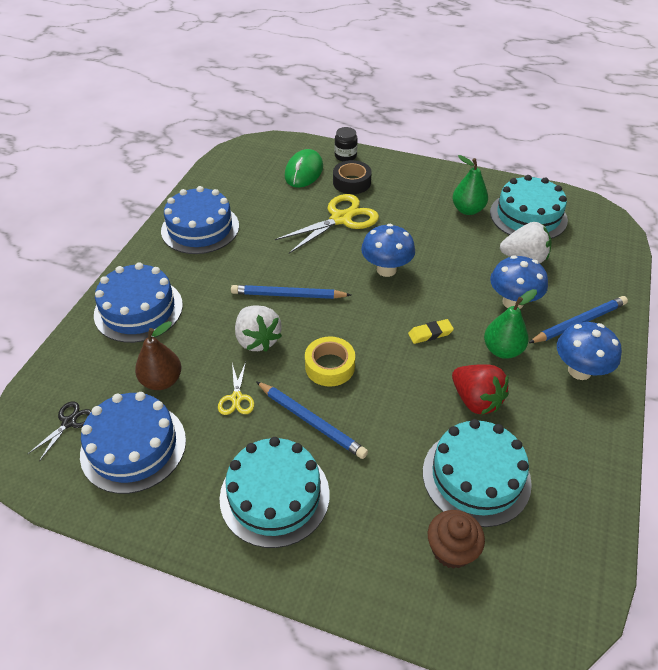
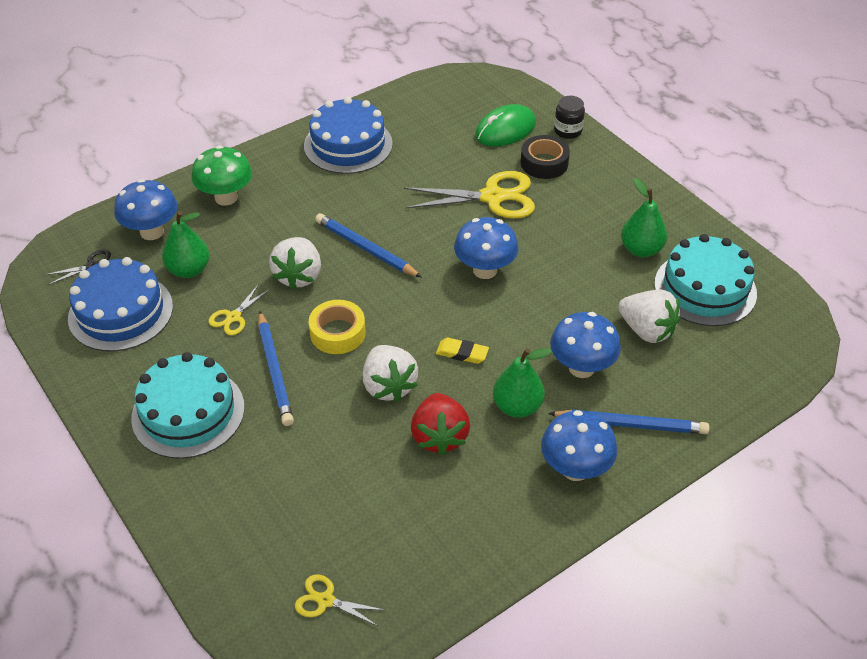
camera: 35 degrees right, 0 degrees up
blue cake [94,262,183,343] -> green mushroom [191,146,252,205]
brown pear [135,321,181,390] -> green pear [162,211,210,278]
turquoise cake [423,419,532,527] -> none
brown cupcake [428,510,485,569] -> none
none -> blue mushroom [114,179,178,240]
none -> yellow scissors [295,575,384,626]
none -> white strawberry [363,345,418,402]

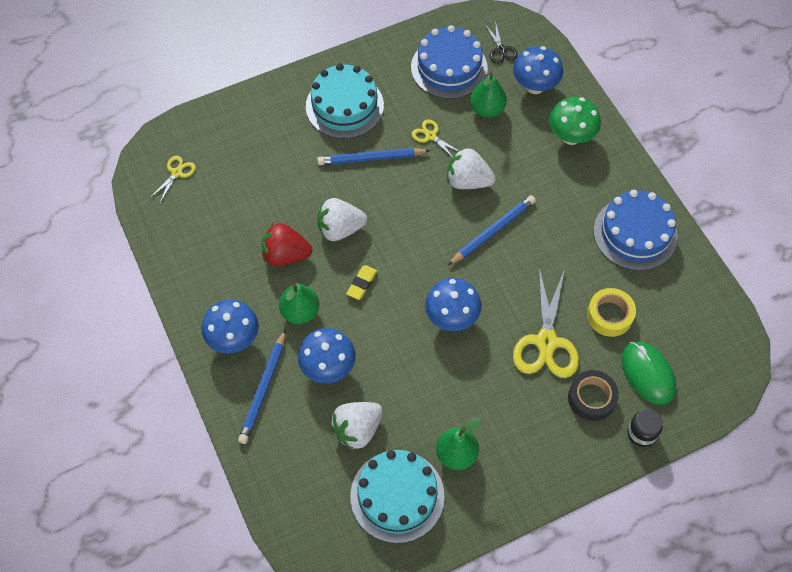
camera: 100 degrees right, 15 degrees up
yellow tape [309,300,366,354] -> yellow tape moved to [587,288,636,337]

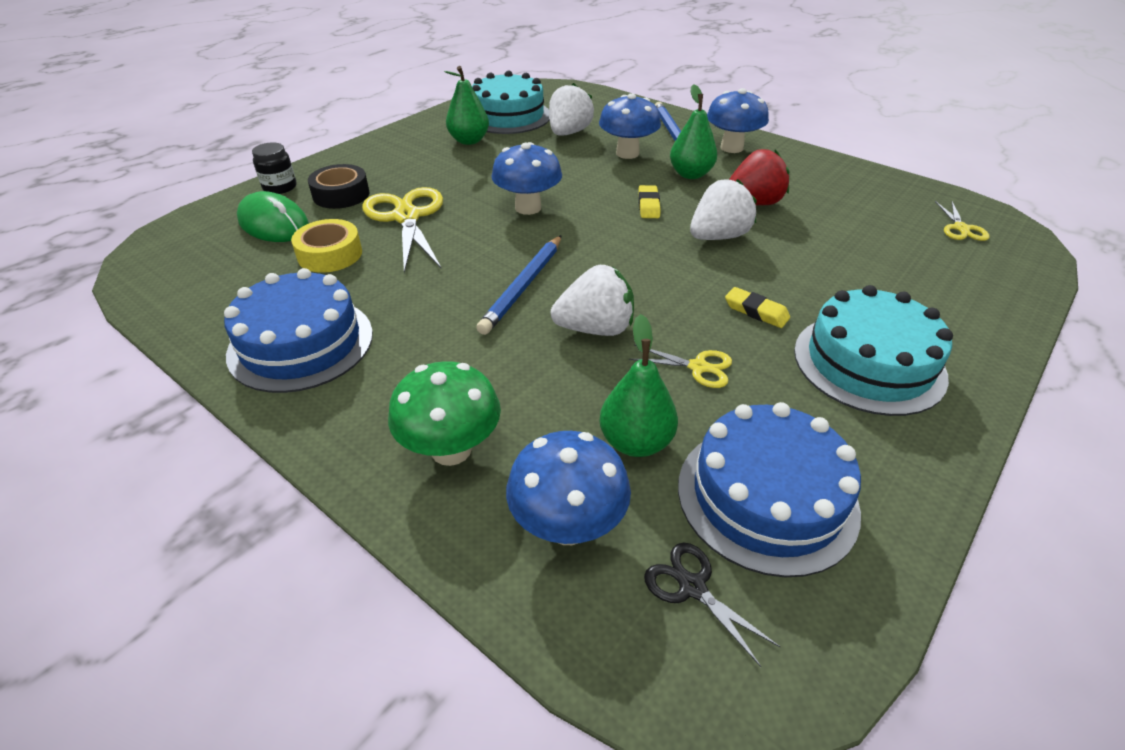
camera: 155 degrees right, 20 degrees down
blue pencil [317,148,431,165] -> yellow eraser [725,287,790,328]

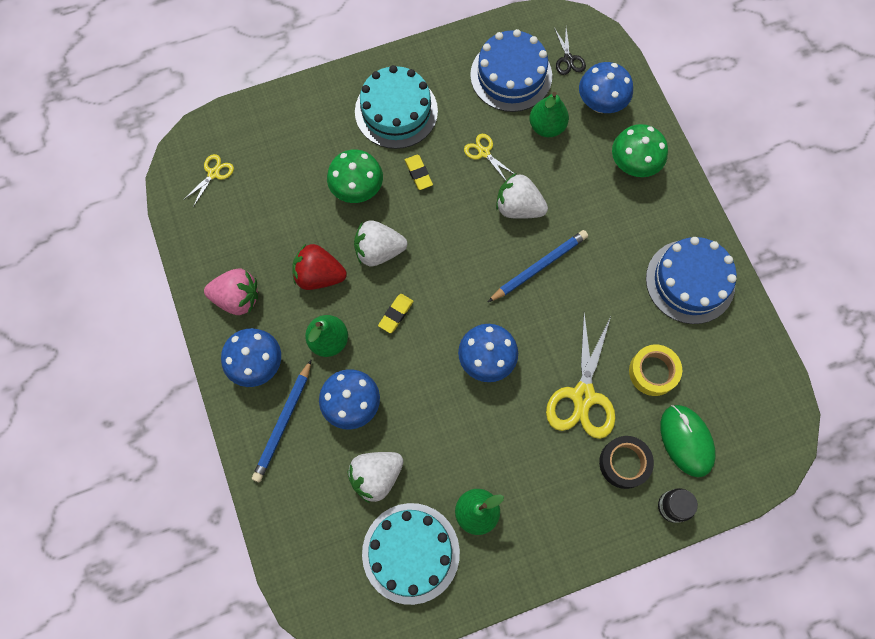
camera: 150 degrees left, 30 degrees up
none -> pink strawberry [204,269,258,315]
none -> green mushroom [327,149,383,203]

